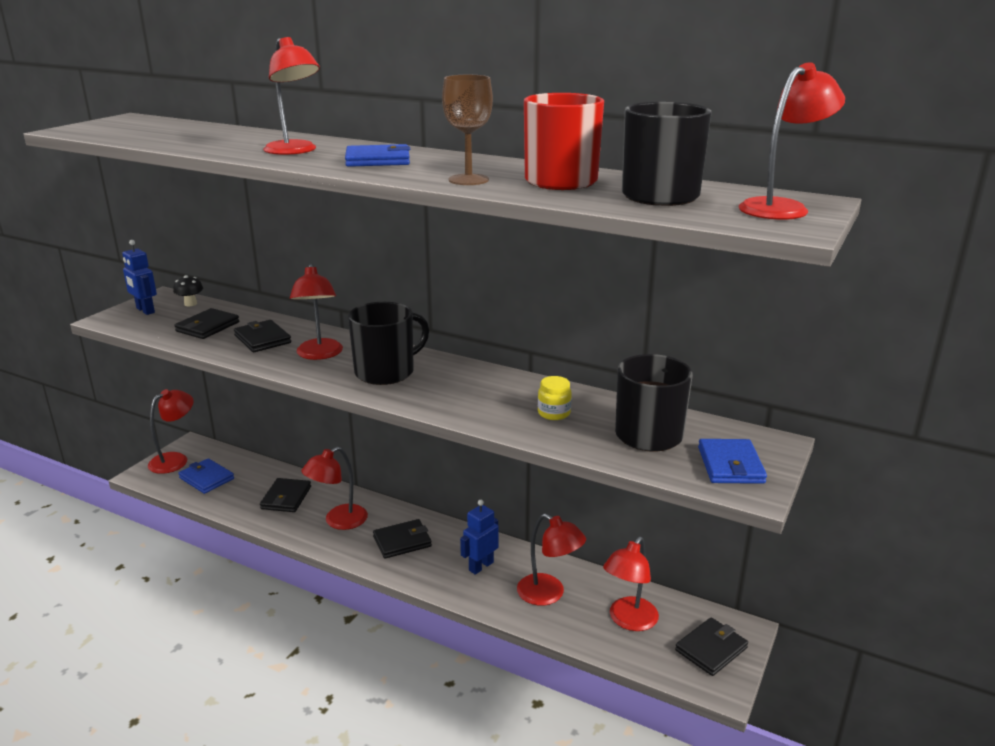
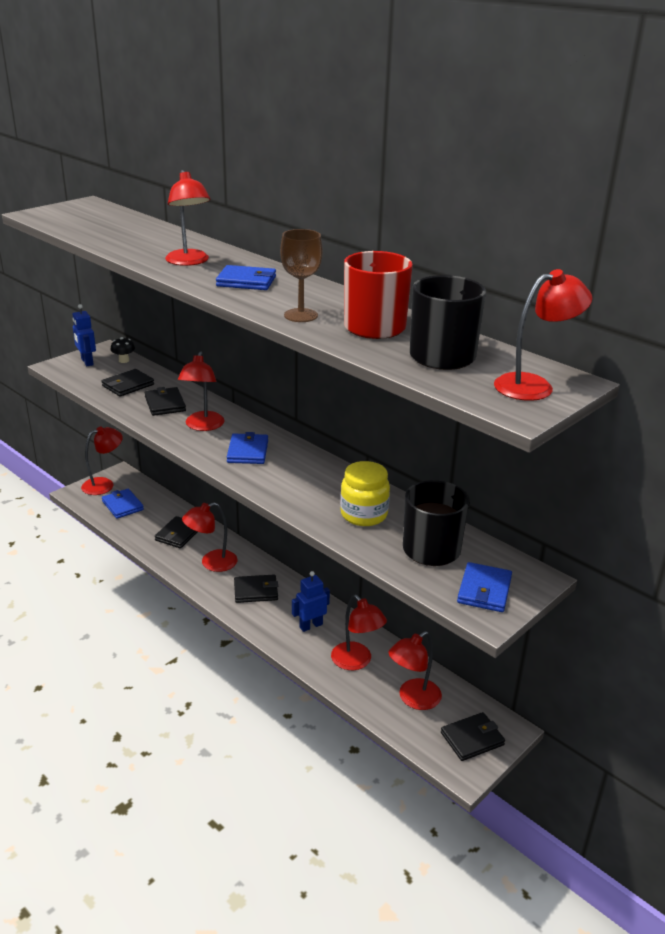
camera: 15 degrees right, 5 degrees up
black mug [348,302,429,385] -> blue wallet [227,432,268,464]
yellow jar [538,376,572,420] -> yellow jar [340,461,390,526], size x1.69

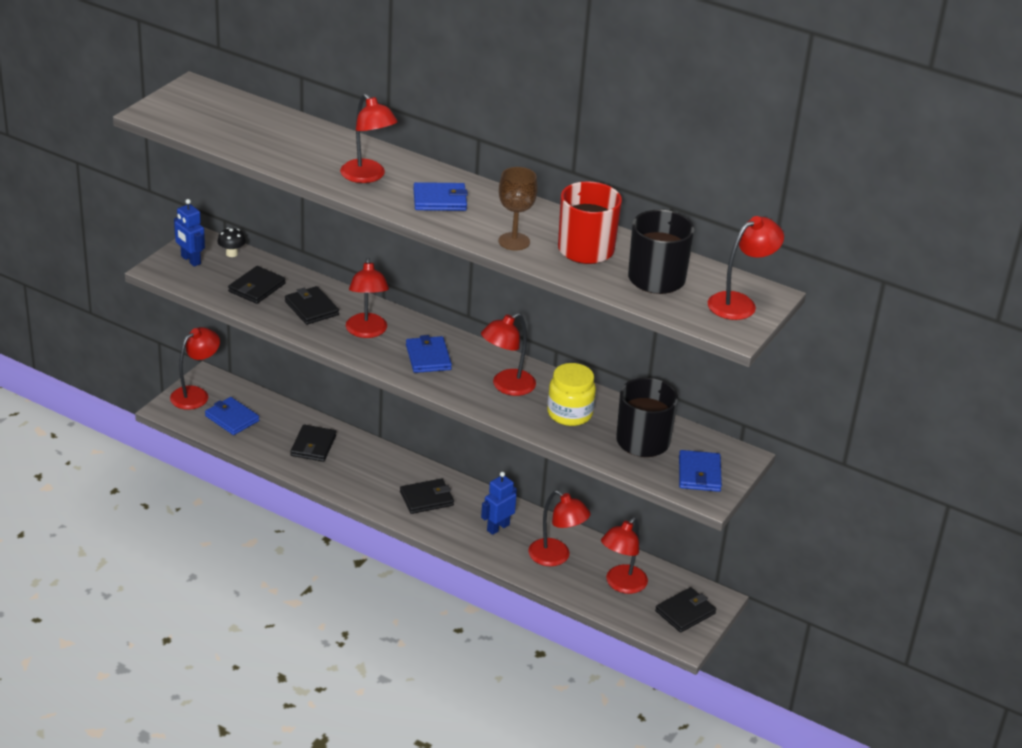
camera: 15 degrees left, 5 degrees up
red lamp [182,502,237,572] -> red lamp moved to [481,313,536,396]

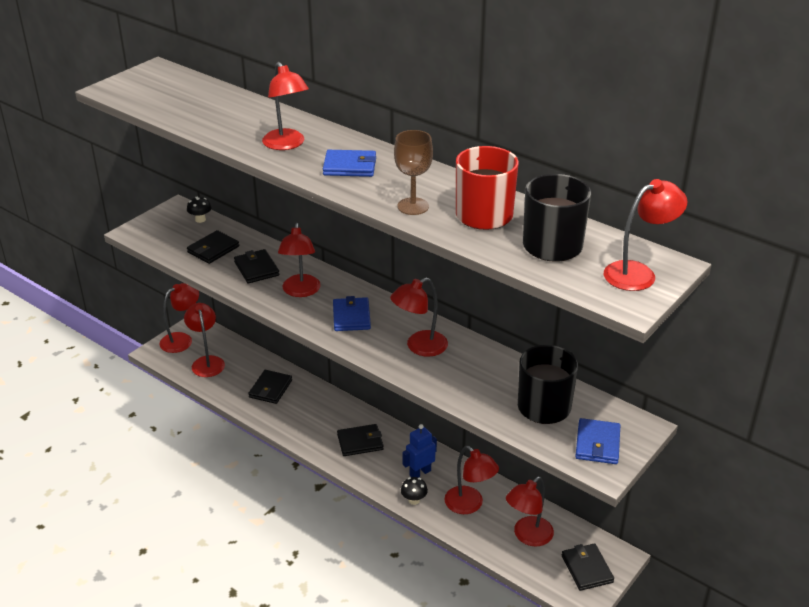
camera: 10 degrees right, 0 degrees up
blue robot [174,199,205,267] -> none
blue wallet [205,397,259,435] -> red lamp [184,303,225,377]
yellow jar [547,363,596,426] -> none
black wallet [655,587,716,633] -> black wallet turned 75 degrees counterclockwise [562,543,614,591]
none -> black mushroom [401,477,428,505]

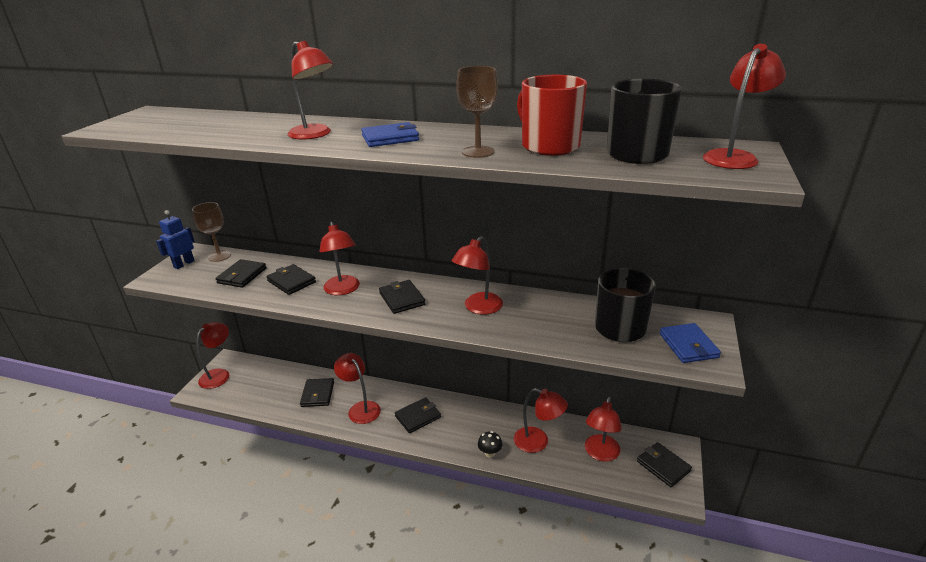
camera: 20 degrees left, 5 degrees down
red lamp [184,303,225,377] -> red lamp moved to [334,353,381,424]
black mushroom [187,197,211,223] -> brown goblet [192,202,231,262]
blue wallet [333,296,371,331] -> black wallet [379,280,426,314]
blue robot [403,424,437,478] -> blue robot moved to [156,210,195,269]

